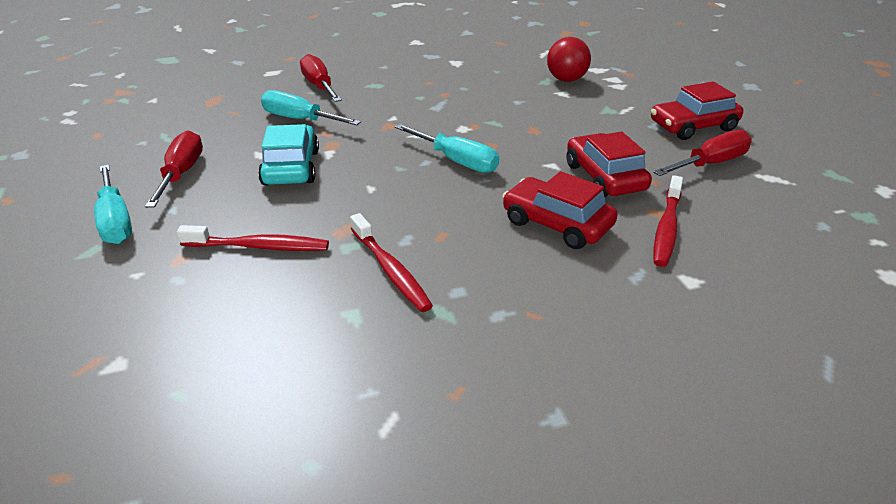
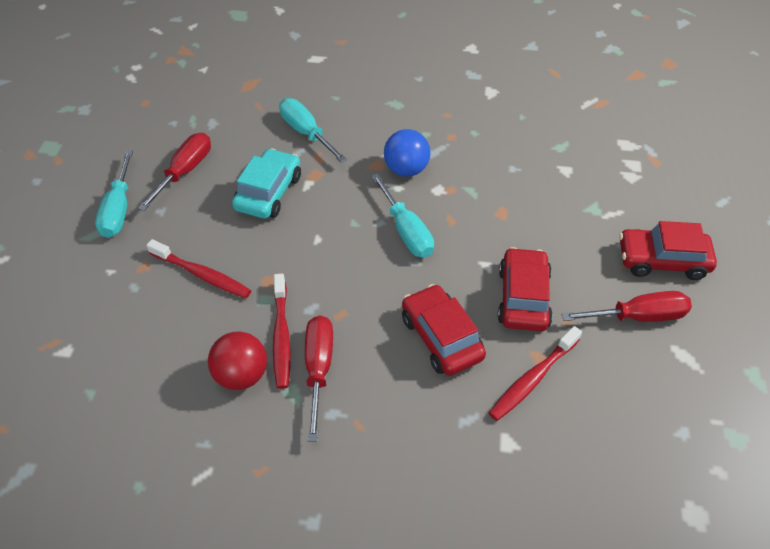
camera: 25 degrees right, 15 degrees up
red screwdriver [300,54,342,102] -> red screwdriver moved to [305,316,333,442]
red ball [547,37,591,82] -> red ball moved to [208,332,267,390]
none -> blue ball [384,129,431,177]

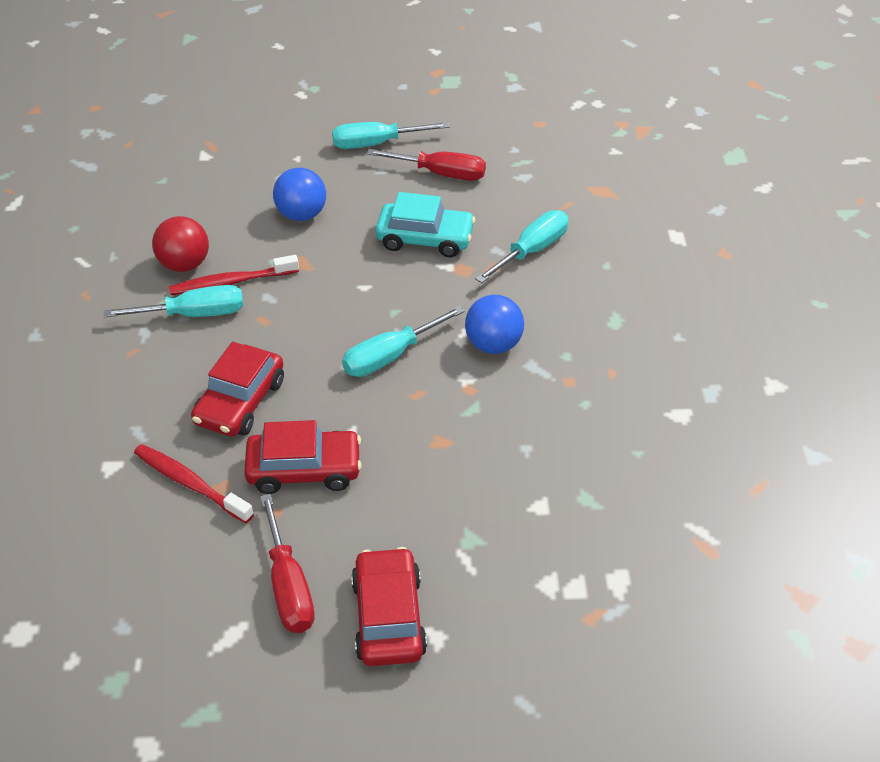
camera: 80 degrees right, 5 degrees down
red toothbrush [146,239,251,298] -> blue ball [273,168,326,221]
red screwdriver [305,316,333,442] -> turquoise screwdriver [104,285,243,318]
red car [402,284,486,376] -> red car turned 150 degrees clockwise [191,342,284,437]

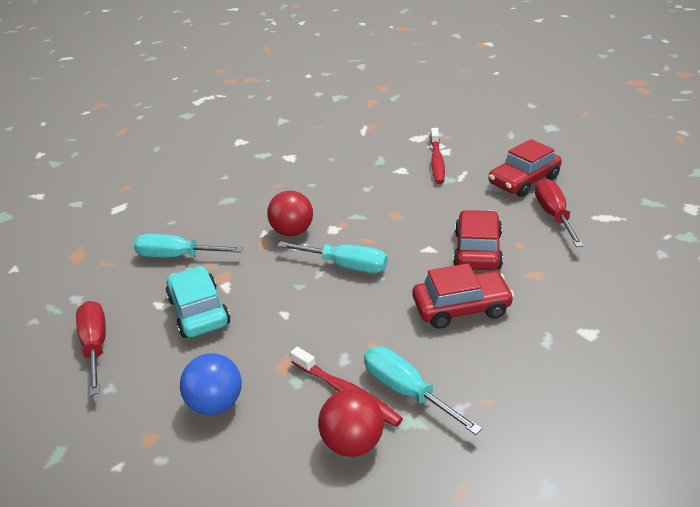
camera: 120 degrees left, 10 degrees down
red toothbrush [134,444,254,523] -> red toothbrush moved to [430,128,445,184]
red car [244,420,362,494] -> red car turned 45 degrees clockwise [453,210,503,270]
red screwdriver [260,494,315,633] -> red screwdriver turned 45 degrees counterclockwise [535,178,584,247]
turquoise screwdriver [332,122,450,149] -> none
blue ball [465,295,524,354] -> red ball [267,190,313,236]

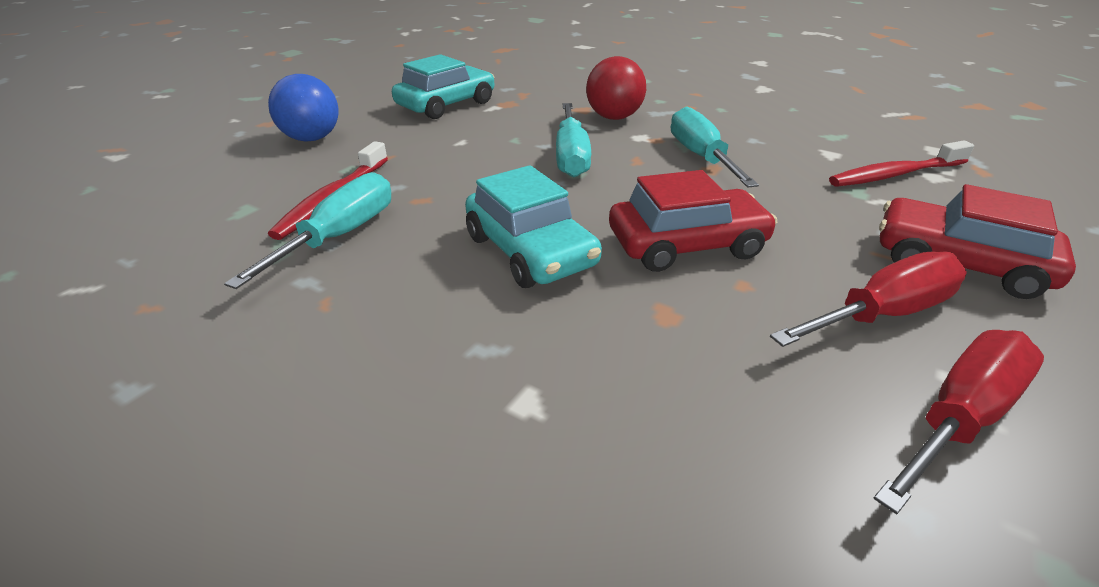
camera: 65 degrees right, 0 degrees up
red screwdriver [76,301,106,396] -> red screwdriver moved to [874,330,1044,514]
turquoise screwdriver [134,234,243,257] -> turquoise screwdriver moved to [671,106,759,188]
red ball [318,389,384,457] -> none
red car [412,263,514,329] -> turquoise car [465,165,602,288]

